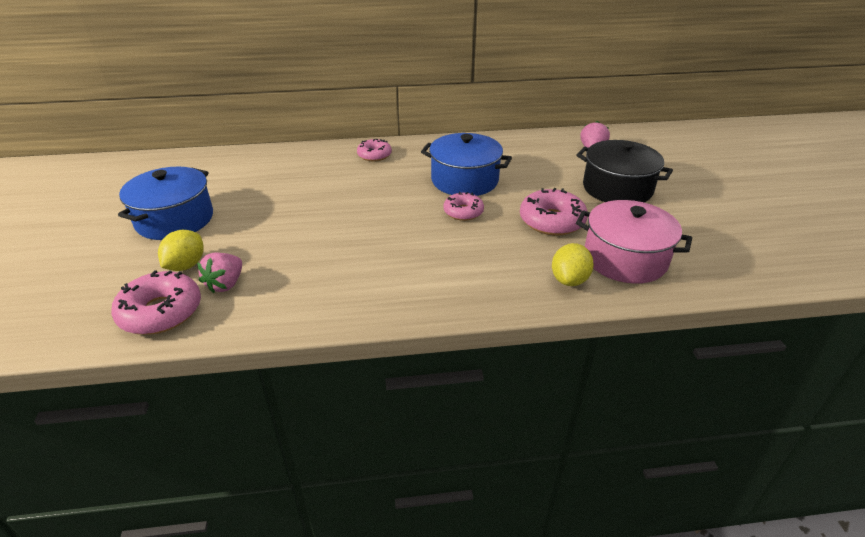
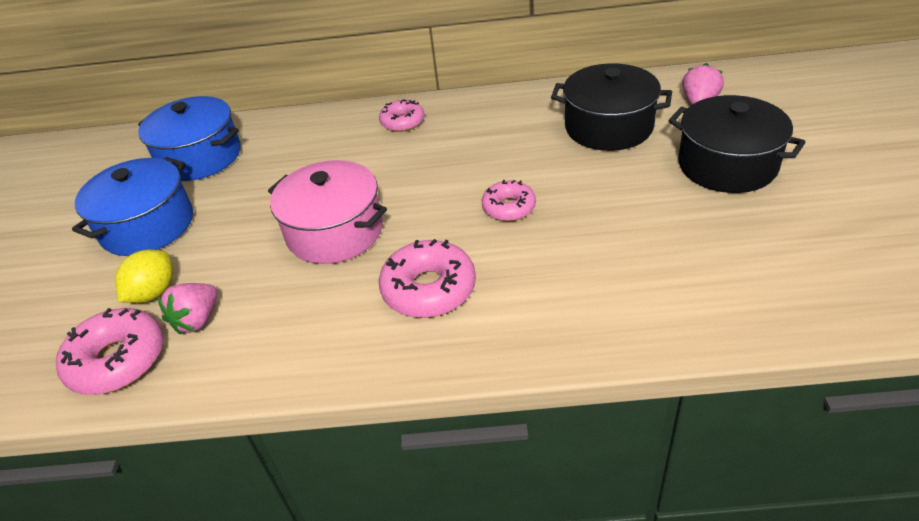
camera: 10 degrees right, 5 degrees up
blue pot [421,133,512,196] -> blue pot moved to [138,96,241,181]
pink donut [520,188,588,236] -> pink donut moved to [379,239,476,318]
yellow lemon [552,243,594,286] -> none
pink pot [576,200,692,284] -> pink pot moved to [268,160,387,264]
none -> black pot [551,63,672,151]

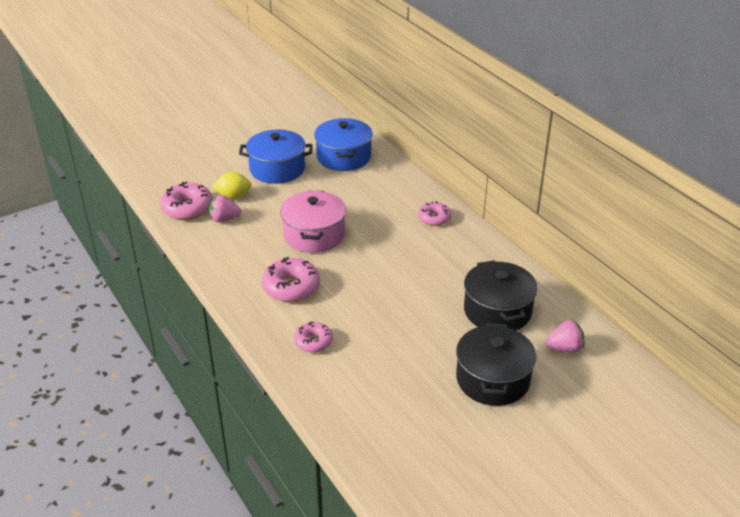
camera: 55 degrees right, 5 degrees down
pink donut [482,180,536,221] -> pink donut moved to [294,321,333,353]

